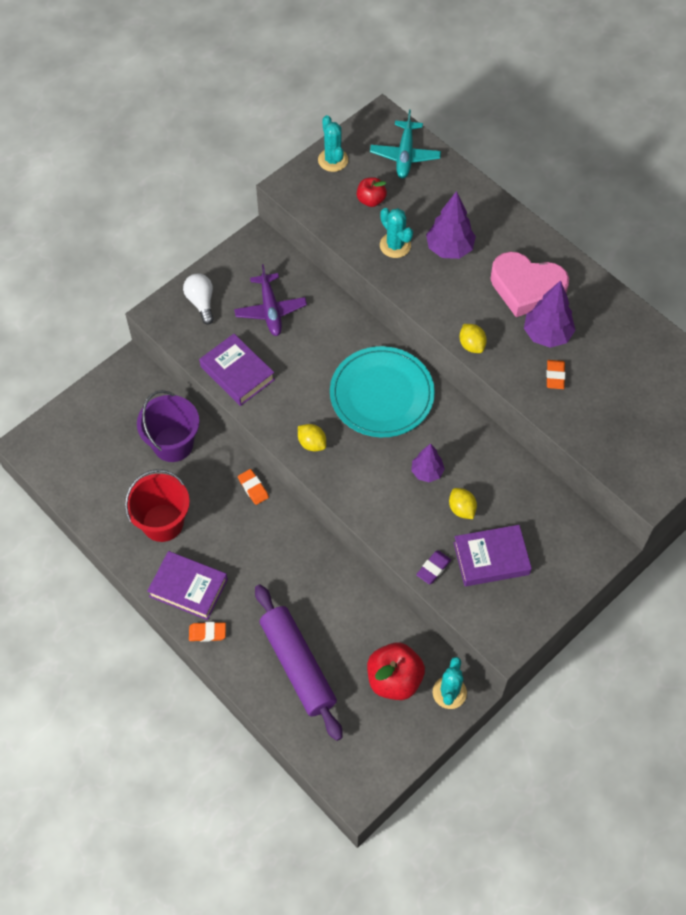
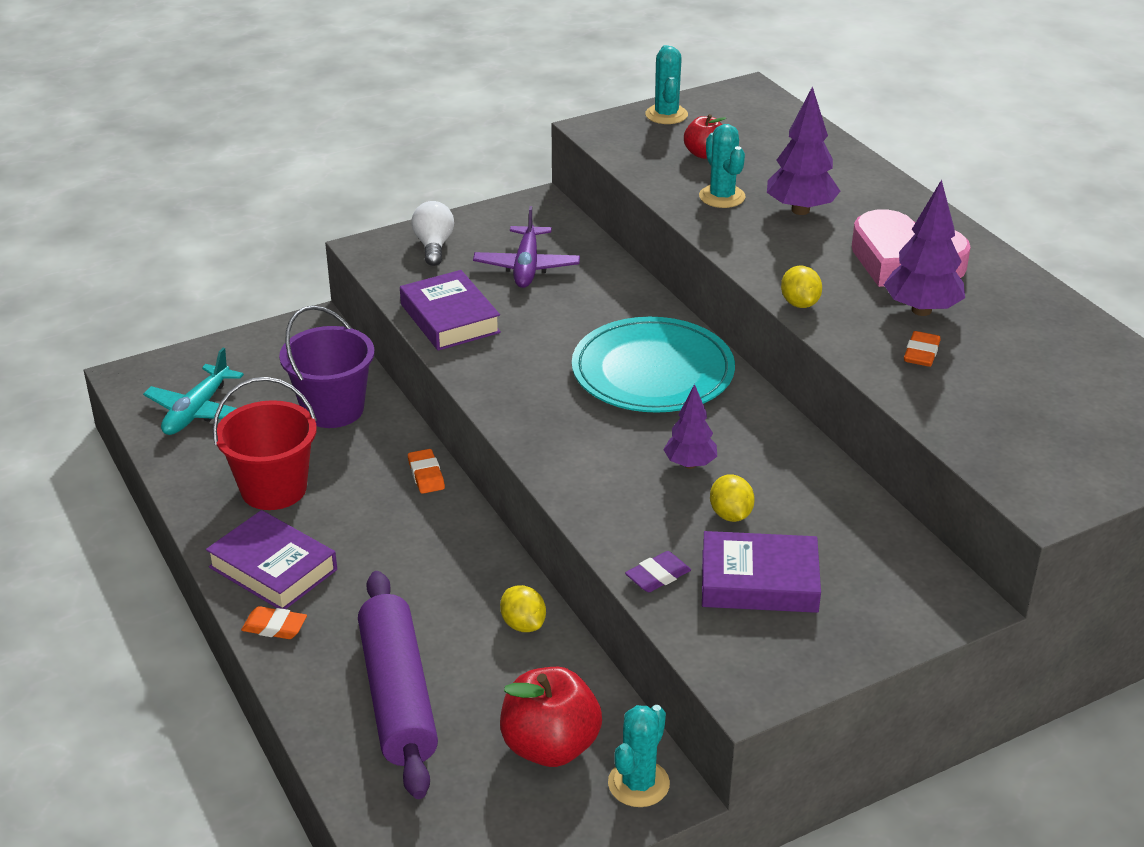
camera: 15 degrees right, 25 degrees down
yellow lemon [298,424,326,451] -> yellow lemon moved to [500,585,546,632]
turquoise plane [370,110,441,179] -> turquoise plane moved to [143,348,244,435]

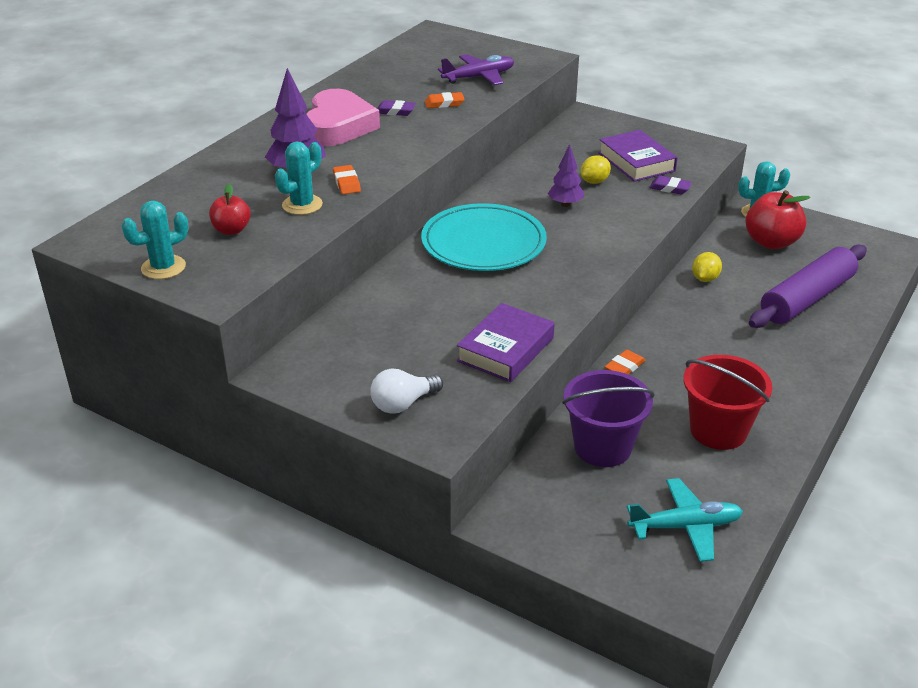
camera: 120 degrees left, 0 degrees up
purple book [206,510,337,609] -> none
orange eraser [241,606,307,639] -> orange eraser moved to [333,165,361,194]
purple plane [473,206,580,288] -> purple plane moved to [438,54,514,85]
yellow lemon [781,266,822,308] -> none
purple tree [884,180,965,316] -> purple eraser [377,100,416,116]

